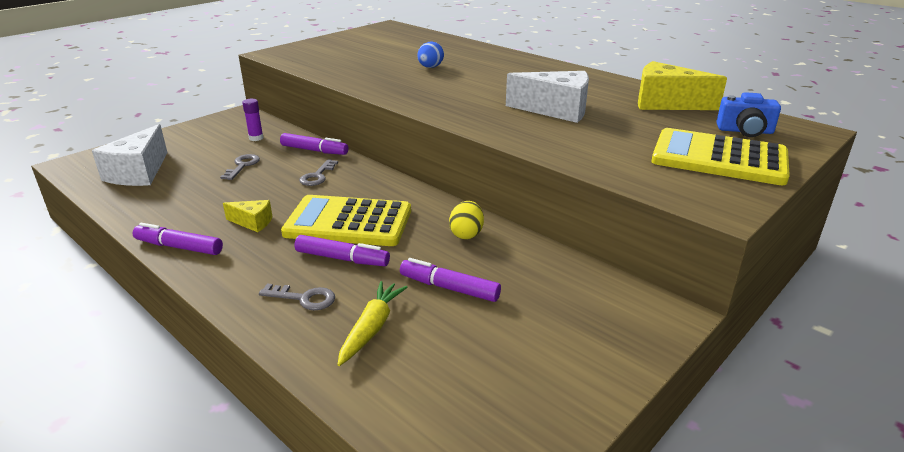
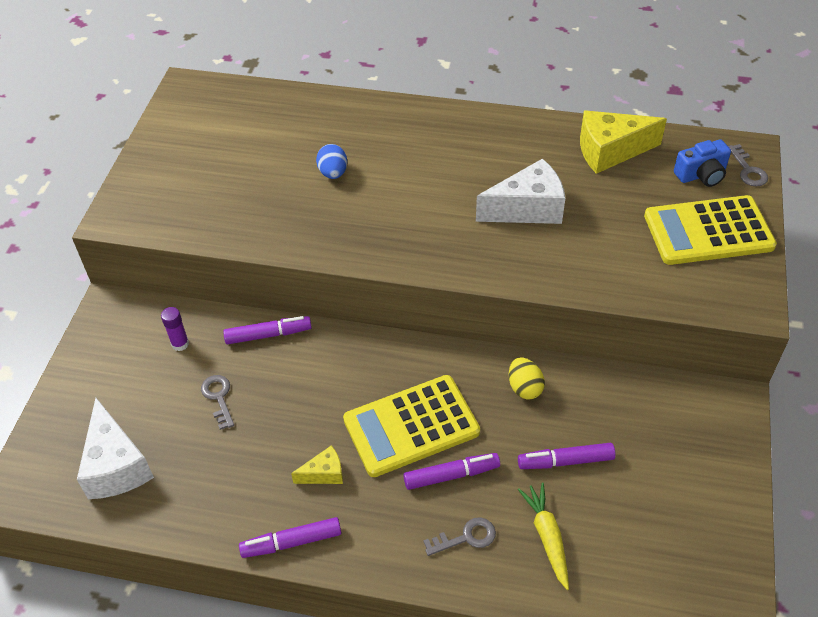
camera: 30 degrees left, 20 degrees up
grey key [299,159,338,186] -> grey key moved to [728,144,768,187]

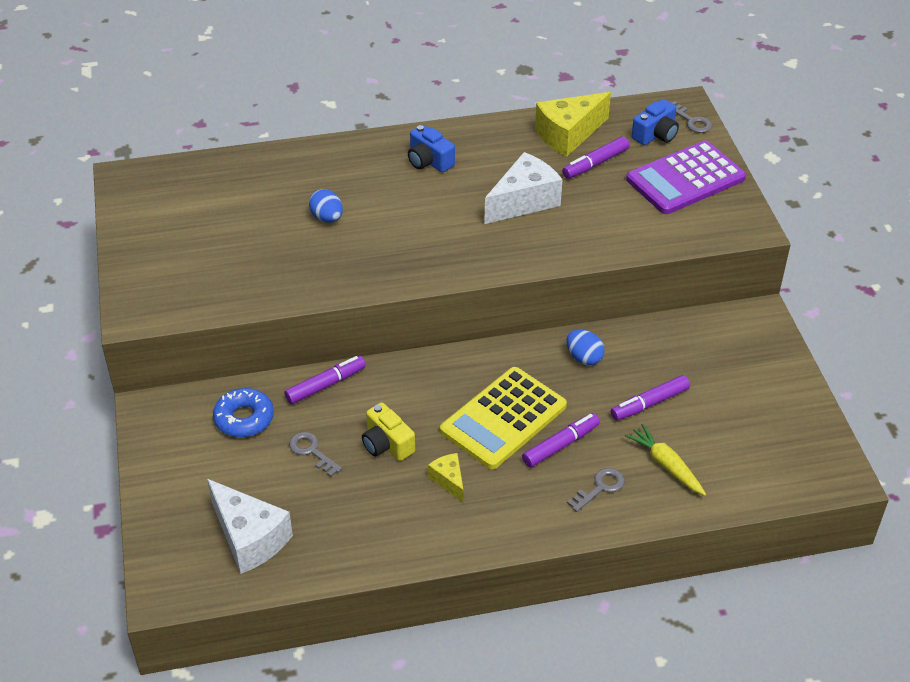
camera: 25 degrees left, 5 degrees down
purple glue stick [161,307,189,351] -> blue donut [213,388,274,437]
purple marker [239,517,341,558] -> purple marker moved to [562,136,629,179]
yellow cheese [291,445,343,484] -> yellow cheese turned 75 degrees counterclockwise [428,453,464,502]
yellow egg [509,357,545,400] -> blue egg [566,329,605,365]
yellow calculator [644,195,777,265] -> purple calculator [626,141,746,214]
none -> yellow camera [362,403,415,461]
none -> blue camera [408,125,455,172]

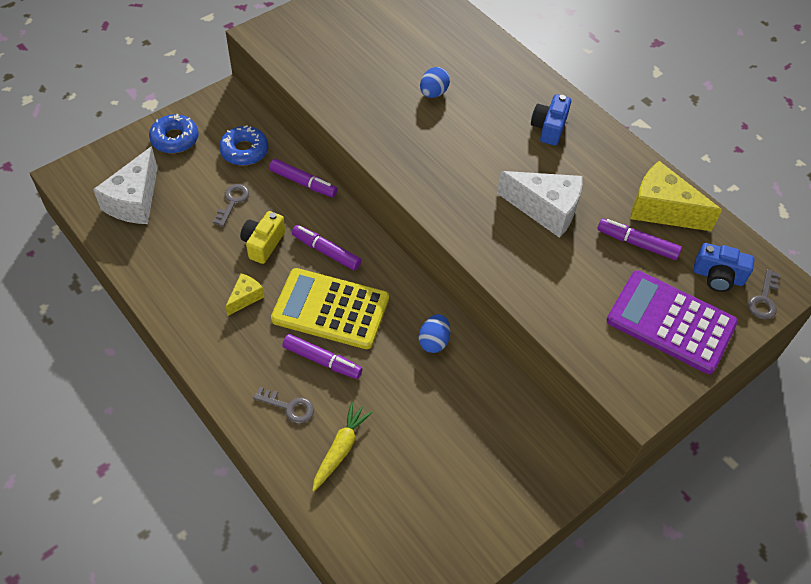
camera: 60 degrees right, 10 degrees up
purple marker [611,375,690,421] -> purple marker moved to [292,225,362,271]
none -> blue donut [149,114,199,153]

